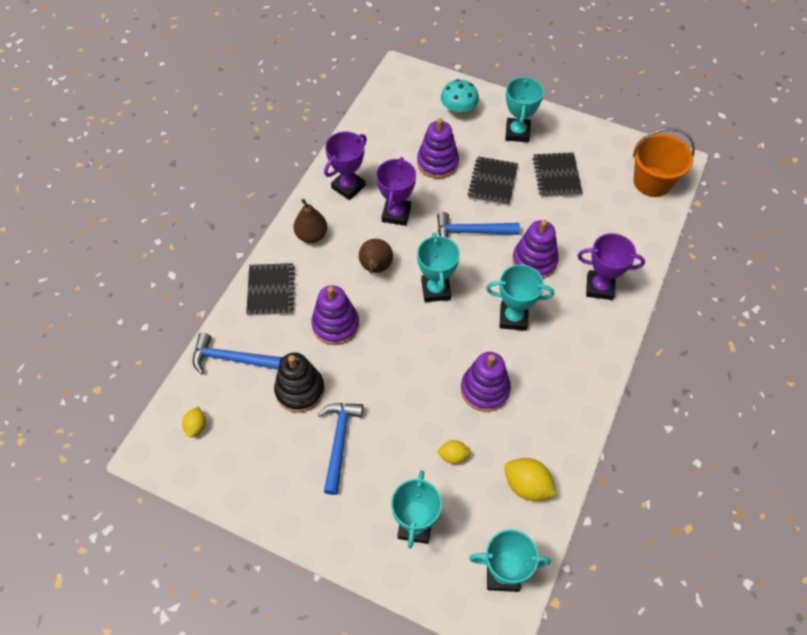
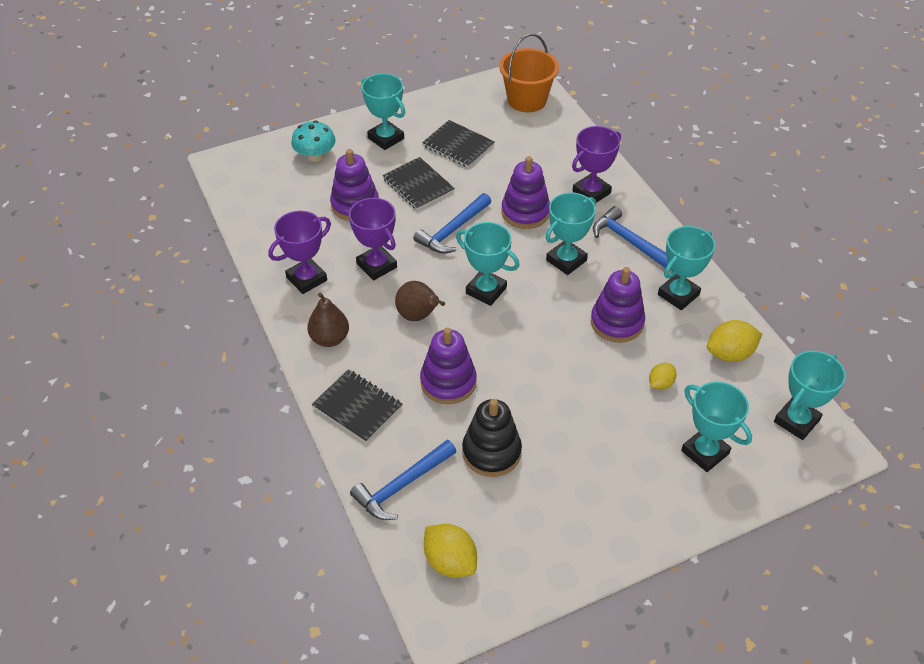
camera: 50 degrees left, 10 degrees down
yellow lemon [182,407,206,437] -> yellow lemon [424,524,477,578], size x1.68
blue hammer [318,403,363,495] -> blue hammer moved to [593,206,668,268]
purple trophy [324,131,367,200] -> purple trophy turned 60 degrees clockwise [268,211,331,294]
none -> turquoise trophy [658,226,715,310]

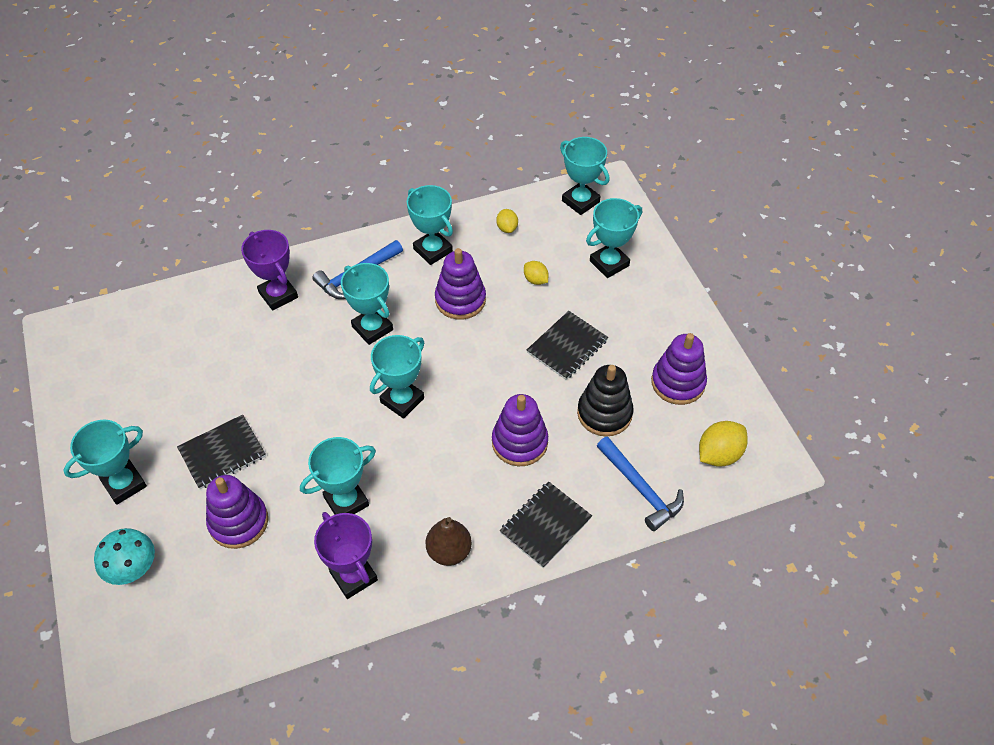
camera: 85 degrees left, 5 degrees up
purple trophy [349,198,397,281] -> turquoise trophy [300,437,376,515]
brown pear [395,281,445,321] -> none
blue hammer [413,193,491,254] -> none
black notebook [422,120,495,168] -> black notebook moved to [527,311,608,380]
orange bucket [499,33,559,112] -> none
purple stacking toy [501,156,550,229] -> purple stacking toy moved to [651,333,707,405]
yellow lemon [707,320,762,362] -> yellow lemon [496,209,518,233], size x0.60

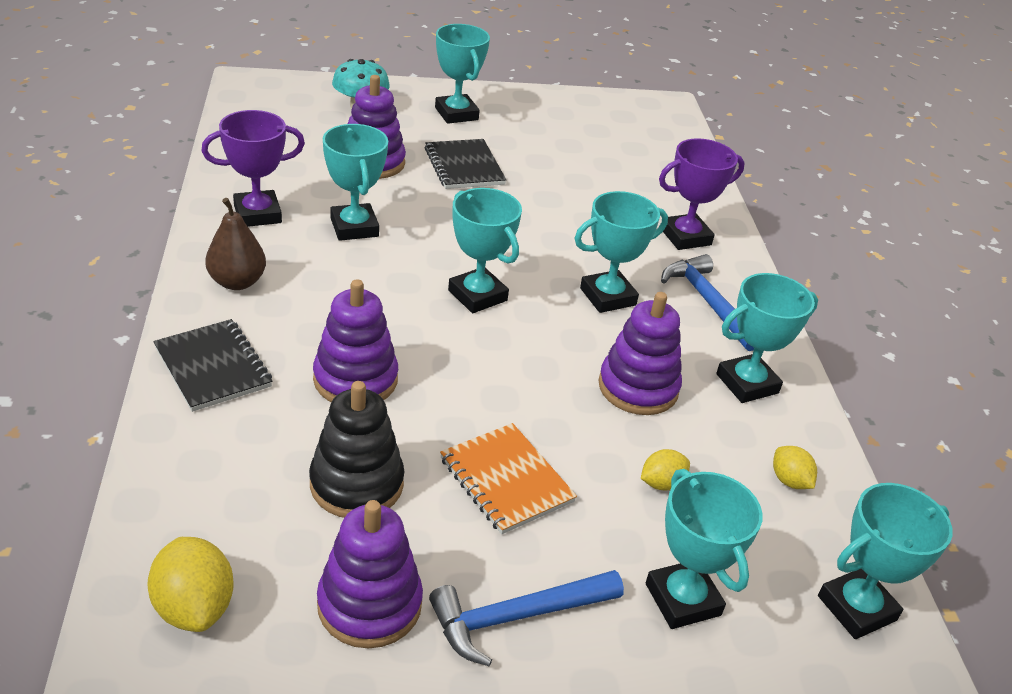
camera: 100 degrees right, 15 degrees down
yellow lemon [496,209,518,233] -> yellow lemon turned 60 degrees clockwise [773,446,817,489]
black notebook [527,311,608,380] -> orange notebook [440,423,577,534]
blue hammer [597,437,684,531] -> blue hammer moved to [429,570,624,666]

